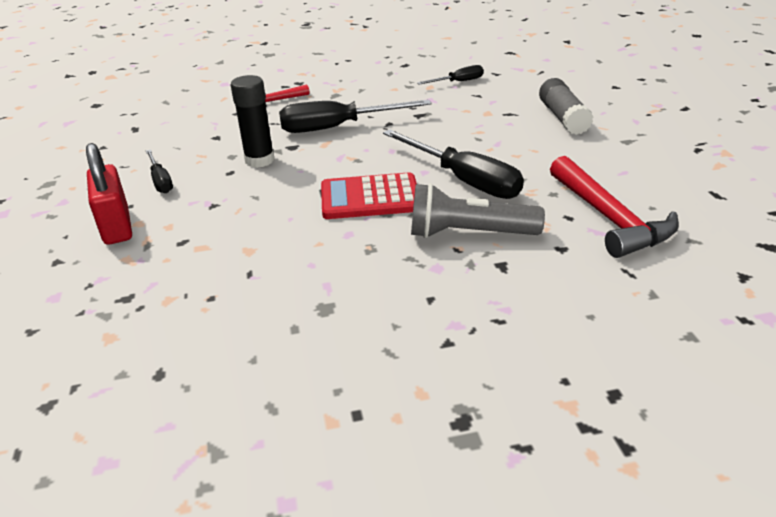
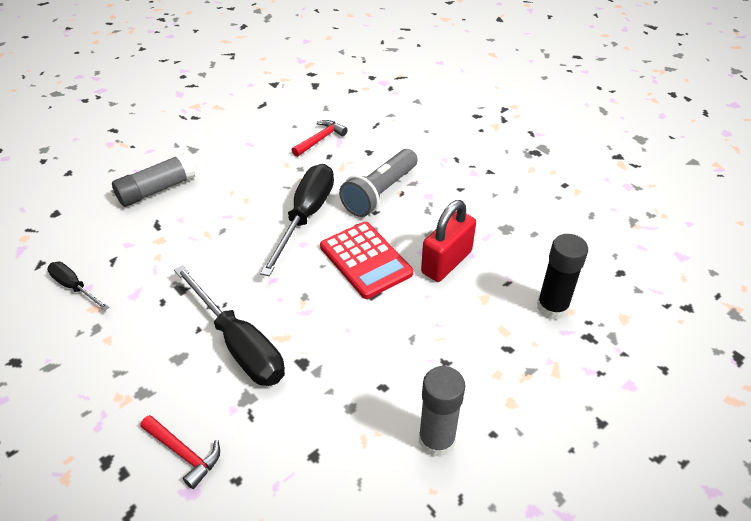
camera: 120 degrees left, 10 degrees up
red padlock [86,143,132,245] -> red padlock moved to [421,200,476,282]
black screwdriver [146,149,173,193] -> grey glue stick [419,366,465,457]
black glue stick [231,75,274,168] -> black glue stick moved to [537,234,588,320]
grey flashlight [411,183,545,238] -> grey flashlight turned 60 degrees clockwise [339,149,418,217]
red hammer [550,156,679,258] -> red hammer [292,120,347,157], size x0.55

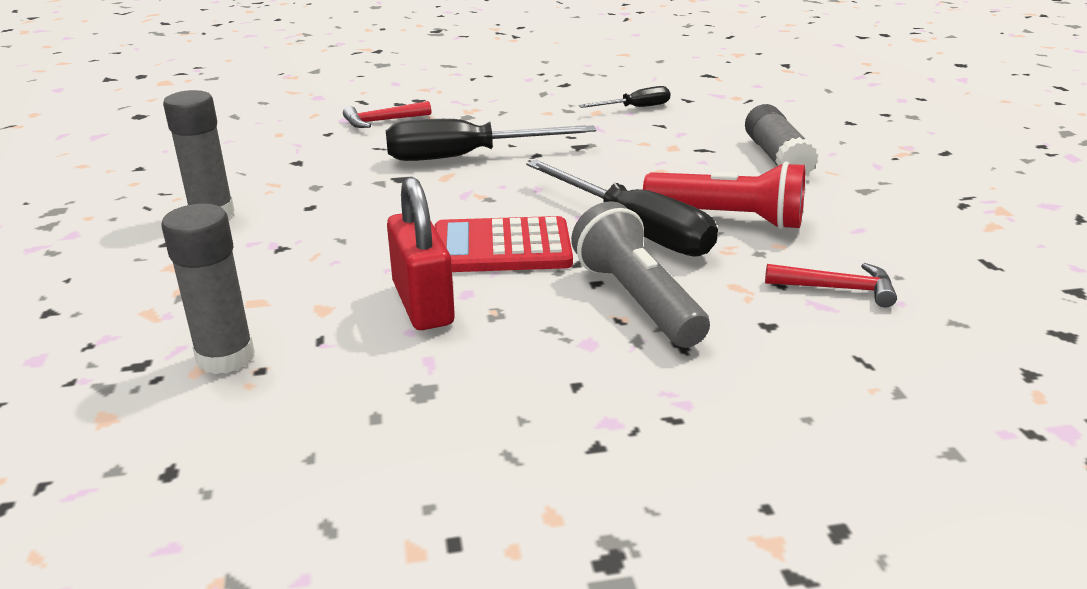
camera: 120 degrees right, 15 degrees down
red hammer [292,120,347,157] -> red hammer turned 60 degrees counterclockwise [765,263,897,307]
black glue stick [537,234,588,320] -> grey glue stick [161,204,255,374]
none -> red flashlight [643,161,805,230]

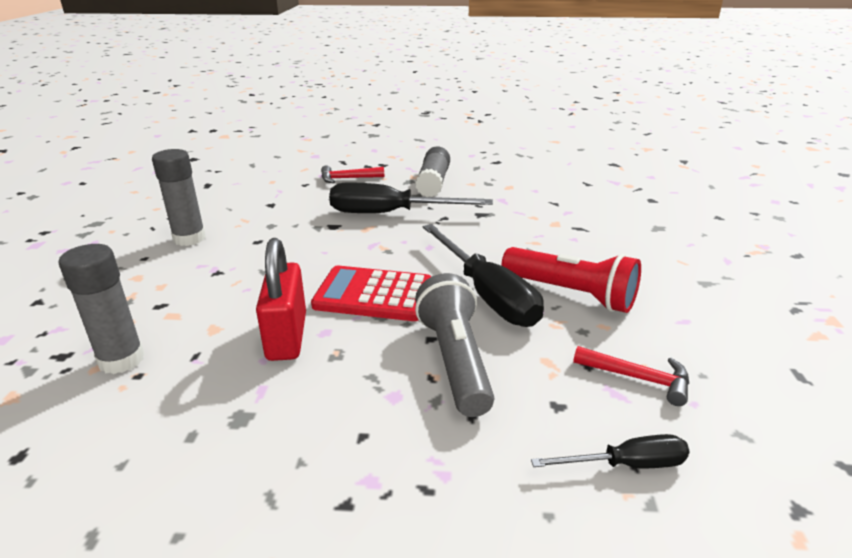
camera: 15 degrees right, 0 degrees up
black screwdriver [579,86,671,108] -> black screwdriver moved to [531,434,690,468]
grey glue stick [745,104,819,176] -> grey glue stick moved to [415,146,450,197]

